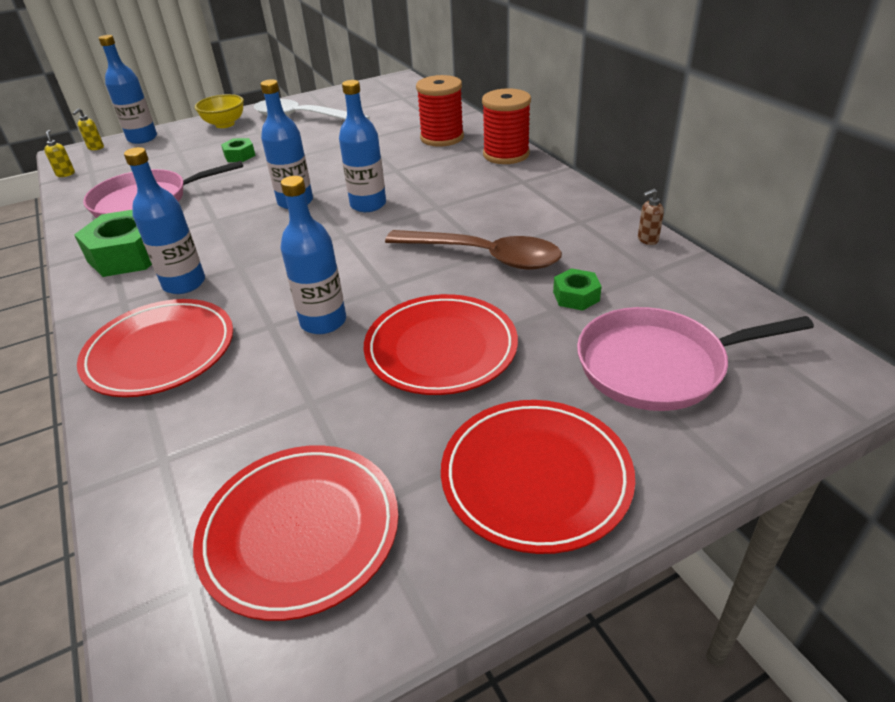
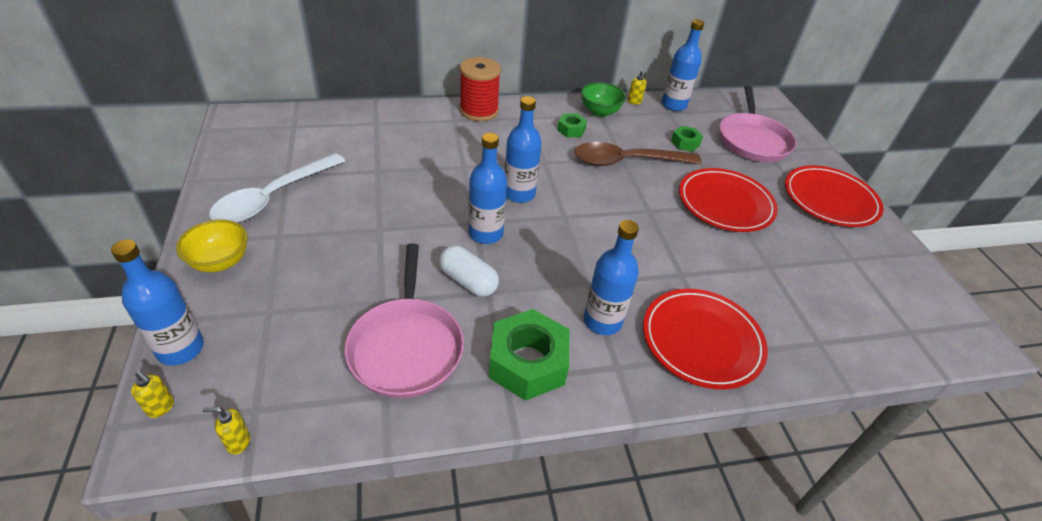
camera: 80 degrees left, 5 degrees up
red plate [193,445,399,621] -> none
green nut [221,138,256,162] -> green nut moved to [557,113,587,137]
blue bottle [280,176,346,334] -> blue bottle moved to [662,19,704,111]
brown spoon [385,230,562,270] -> brown spoon turned 135 degrees counterclockwise [574,142,702,166]
red spool [416,75,464,147] -> none
brown soap dispenser [638,189,664,245] -> yellow soap dispenser [628,70,647,105]
none -> white capsule [439,245,499,297]
none -> green bowl [581,82,626,117]

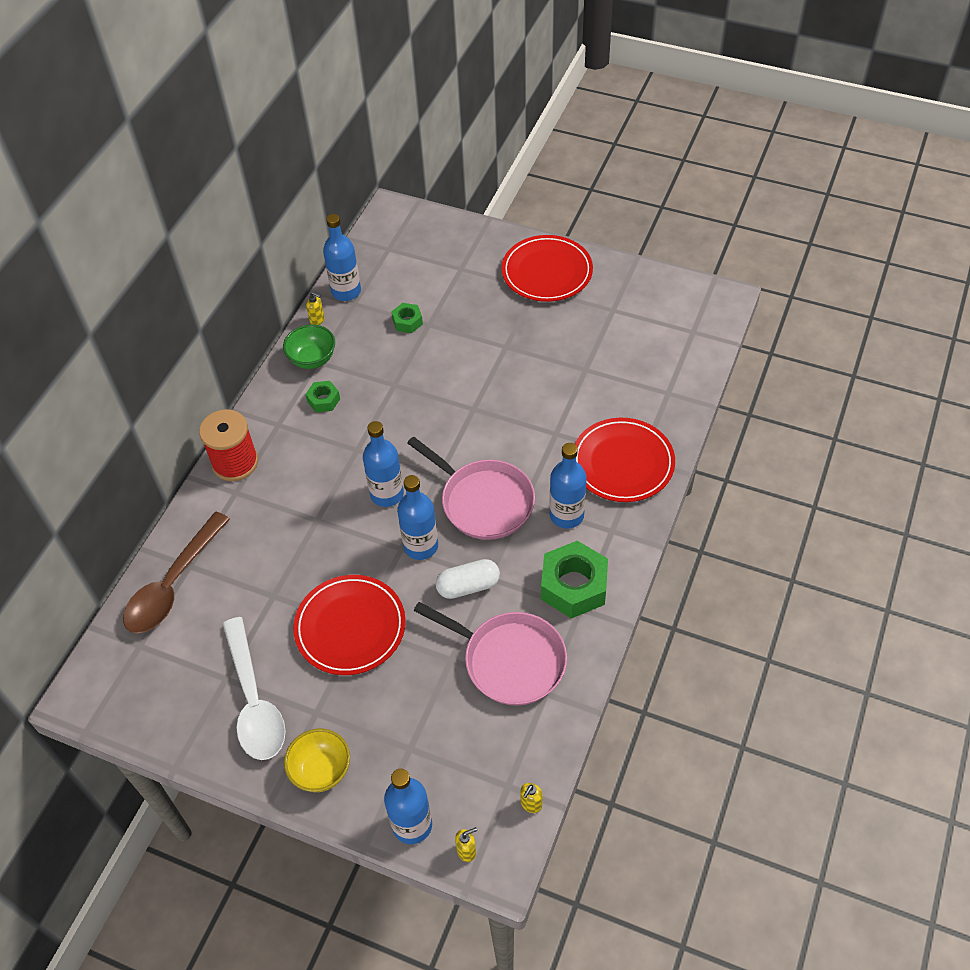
camera: 50 degrees left, 10 degrees up
brown spoon [574,142,702,166] -> brown spoon moved to [123,512,230,633]
red plate [679,168,778,232] -> red plate moved to [293,575,406,675]
pink pan [720,86,797,162] -> pink pan moved to [407,437,535,540]

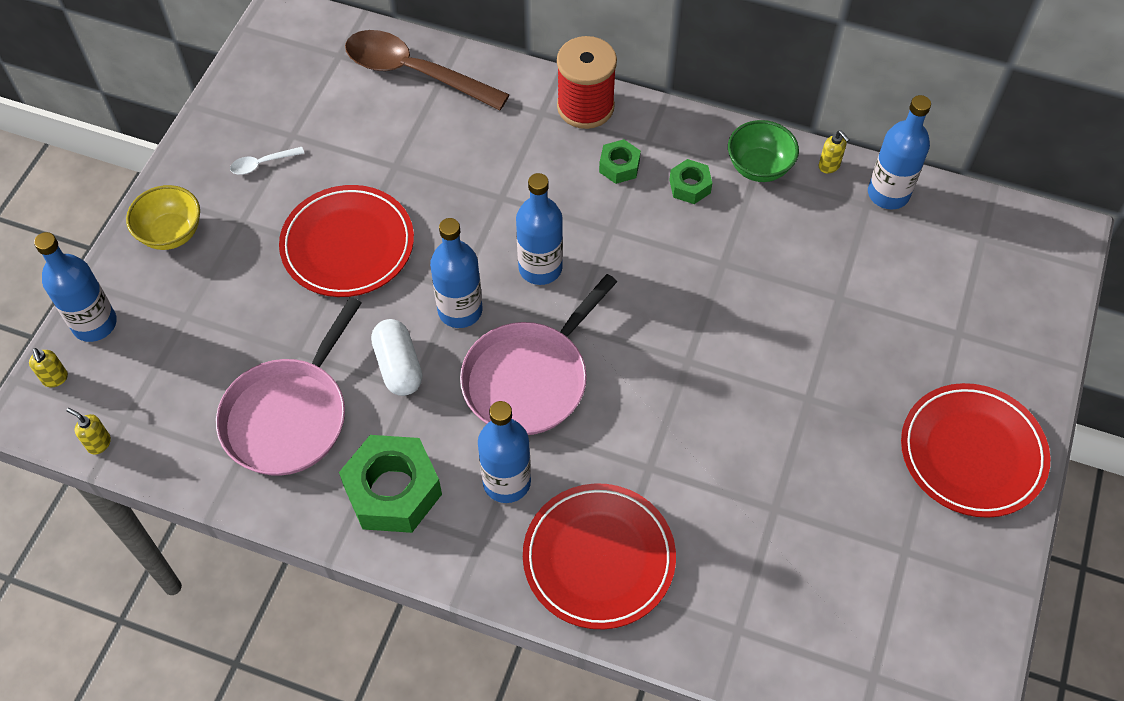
camera: 85 degrees right, 5 degrees up
white spoon [223,617,286,760] -> white spoon [230,147,304,175], size x0.41
yellow soap dispenser [306,292,325,325] -> yellow soap dispenser turned 60 degrees counterclockwise [819,130,849,173]
green nut [391,303,423,333] -> green nut moved to [599,139,641,184]

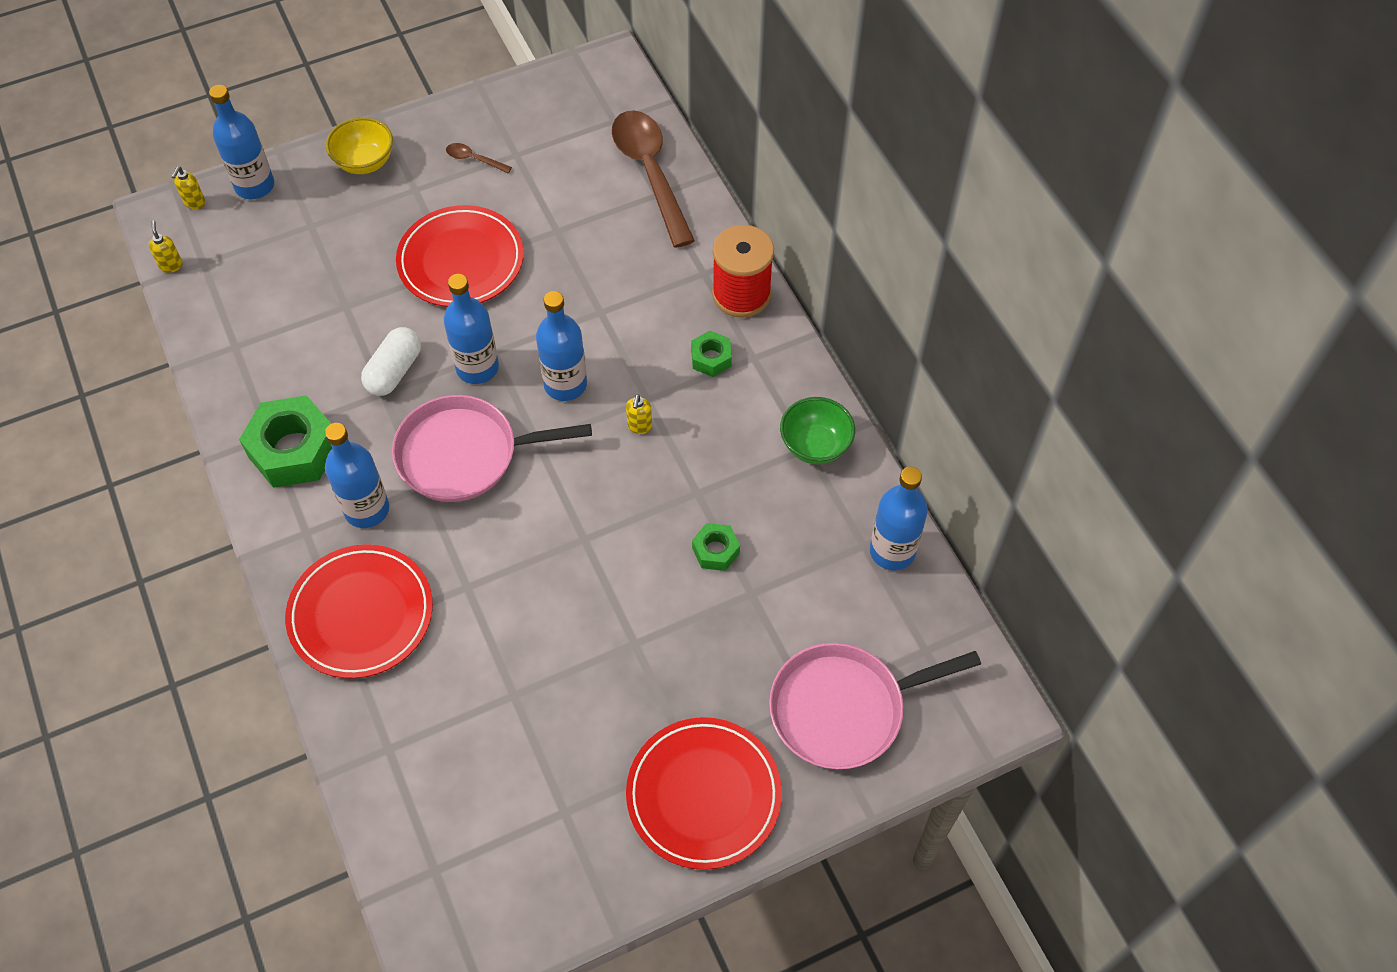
camera: 45 degrees right, 0 degrees up
pink pan [216,297,362,476] -> pink pan moved to [769,643,981,769]
white spoon [230,147,304,175] -> brown spoon [446,143,512,173]
green nut [669,159,712,204] -> green nut moved to [692,523,740,571]
yellow soap dispenser [819,130,849,173] -> yellow soap dispenser moved to [626,394,652,434]

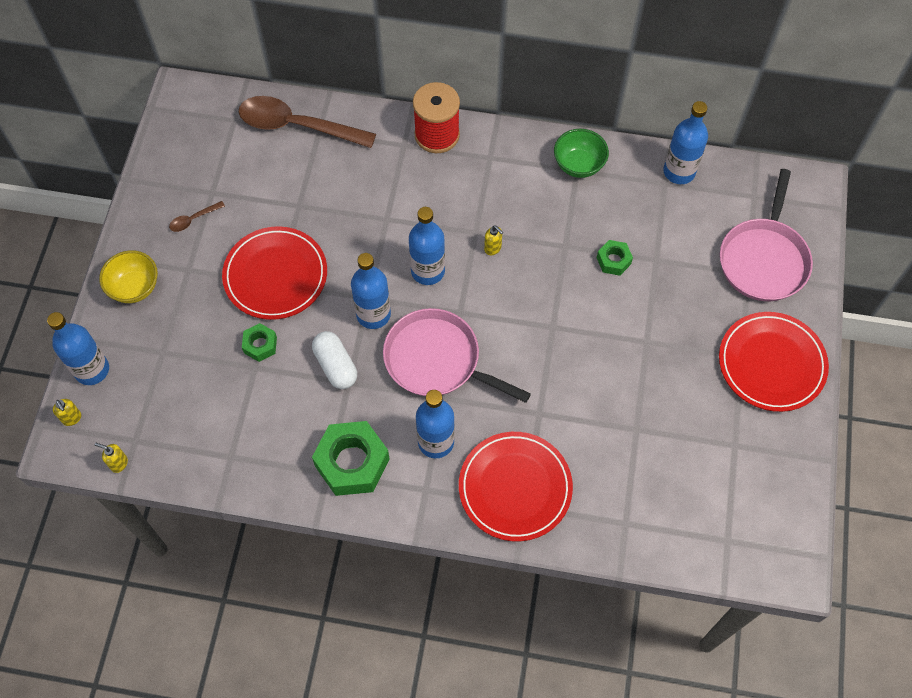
camera: 55 degrees left, 5 degrees up
pink pan [392,395,592,502] -> pink pan turned 90 degrees clockwise [383,308,531,403]
green nut [691,331,732,377] -> green nut moved to [242,323,277,362]

